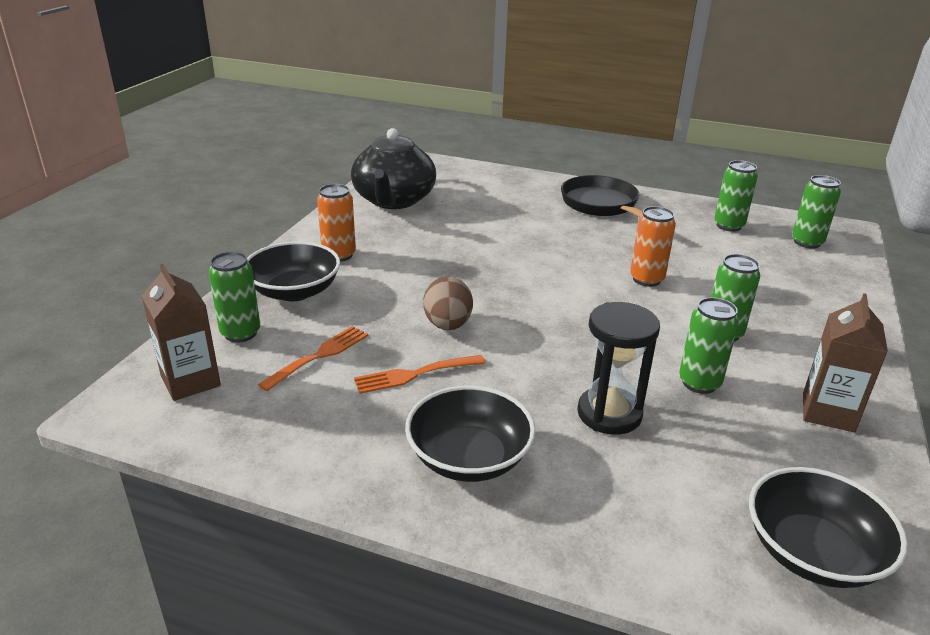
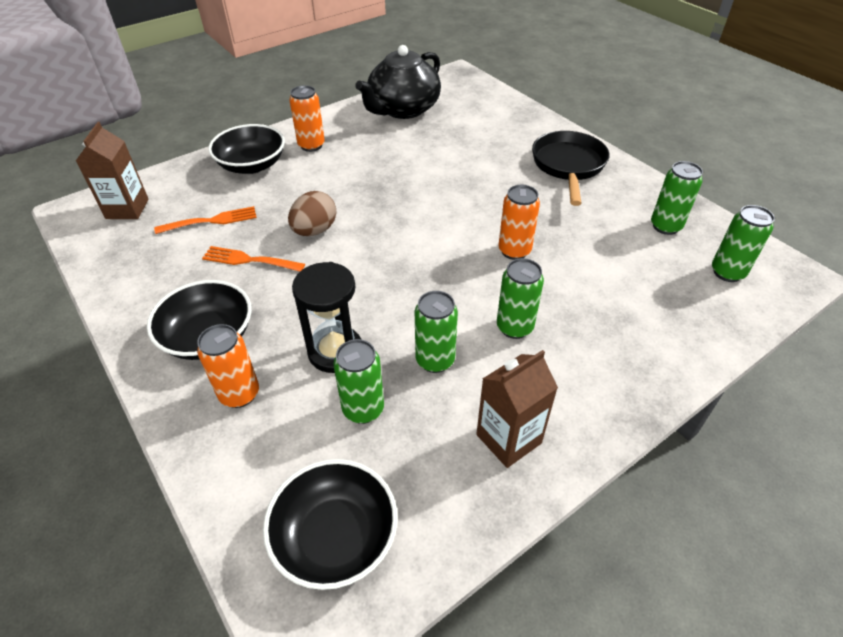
camera: 35 degrees right, 15 degrees up
green can [209,252,261,342] -> green can moved to [334,339,384,424]
none -> orange can [197,324,259,408]

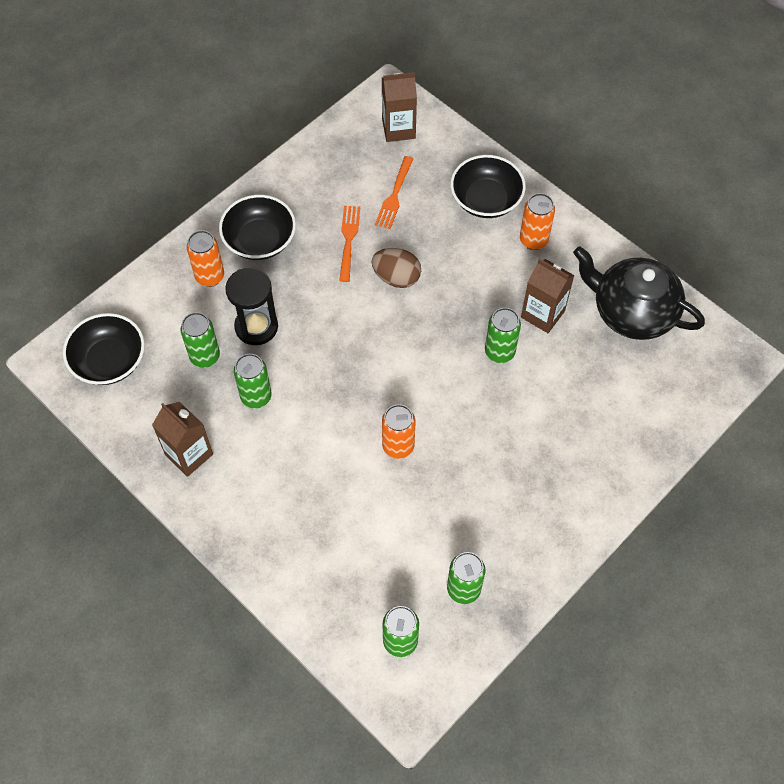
camera: 80 degrees right, 15 degrees up
orange fork [154,206,257,234] -> orange fork turned 45 degrees clockwise [375,156,414,229]
green can [497,258,544,339] -> green can moved to [485,308,521,363]
black pan [532,131,609,206] -> none
none -> brown carton [521,259,575,333]

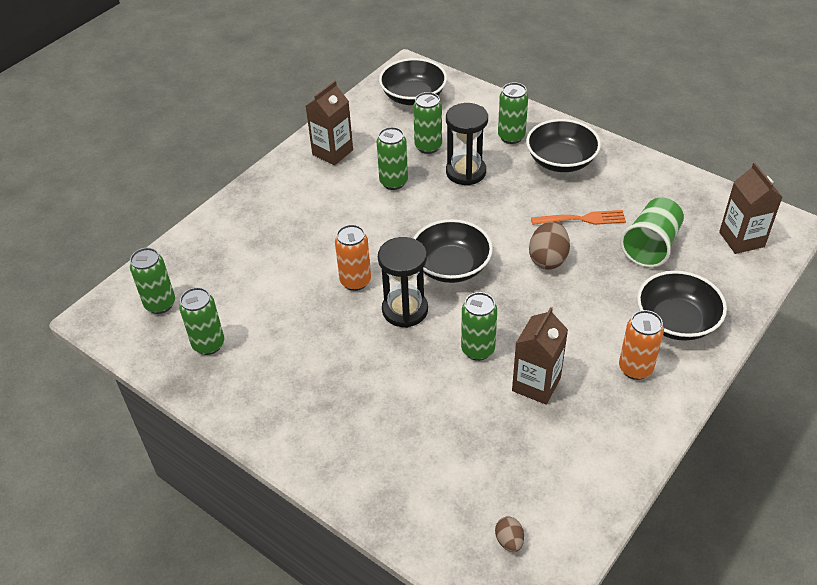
camera: 85 degrees right, 15 degrees down
orange can [187,230,224,287] -> green can [498,82,528,144]
orange fork [375,156,414,229] -> green cup [620,198,684,268]
black teapot [573,246,705,340] -> none
none -> black hourglass [378,237,428,328]
none -> black bowl [413,219,493,283]
none -> brown egg [495,516,524,552]

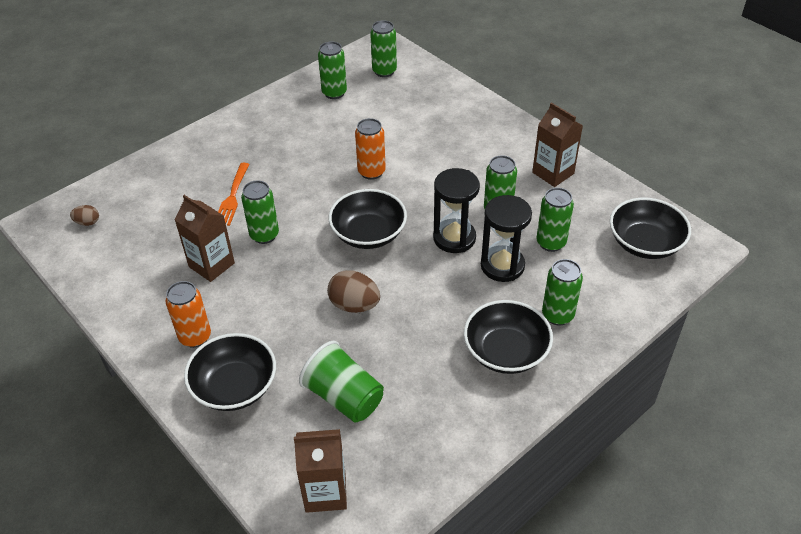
camera: 100 degrees right, 0 degrees up
black hourglass [378,237,428,328] -> black hourglass moved to [433,168,480,253]
orange fork [531,210,626,225] -> orange fork moved to [218,163,250,226]

